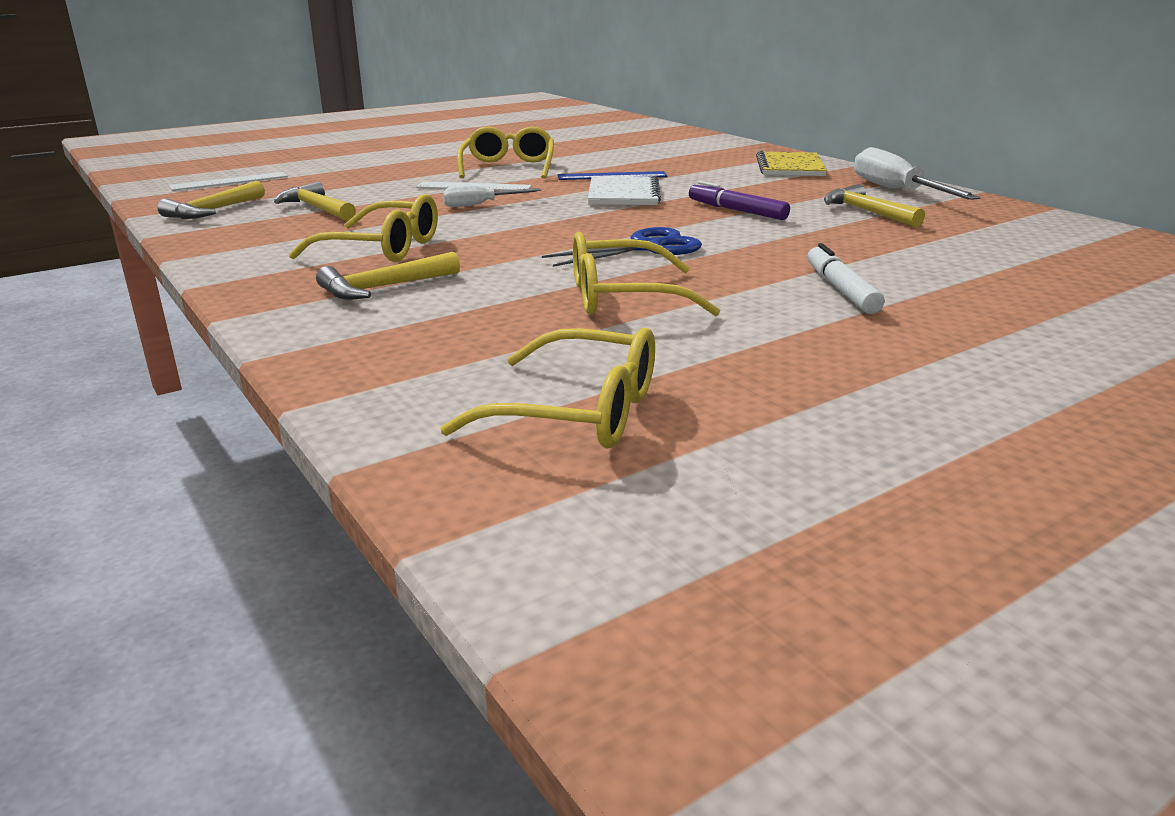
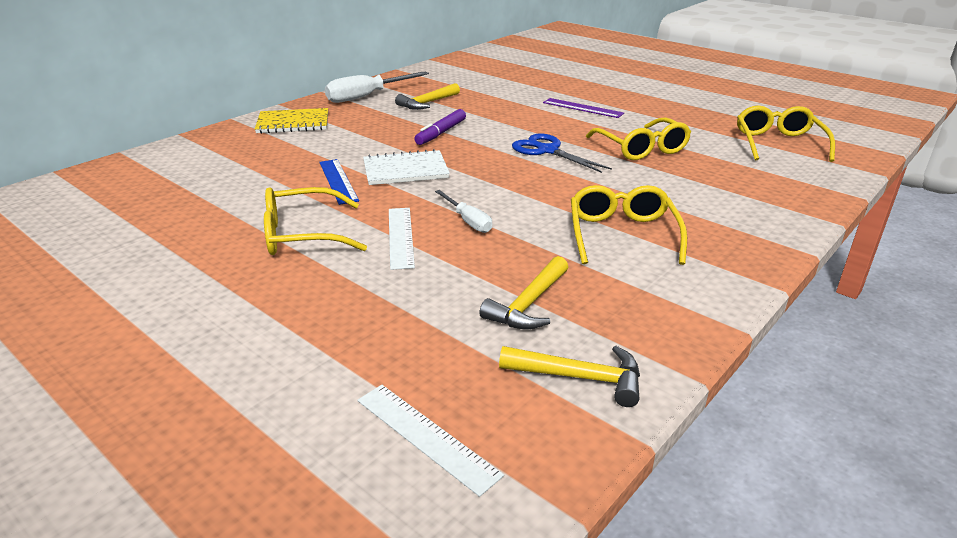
camera: 105 degrees left, 5 degrees up
yellow hammer [316,252,460,300] -> none
white marker [807,243,884,314] -> purple ruler [543,98,624,118]

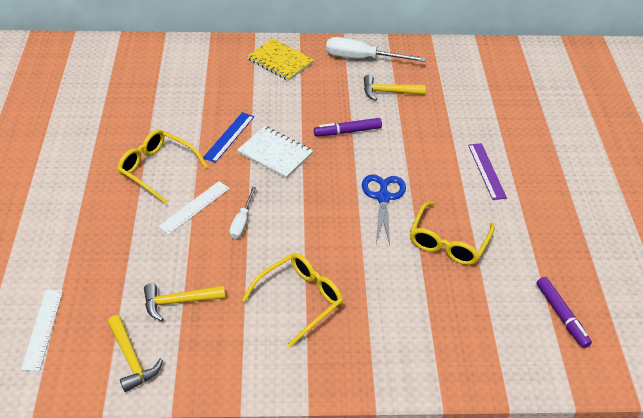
camera: 45 degrees right, 15 degrees up
yellow glasses [737,105,835,162] -> purple marker [537,277,592,348]

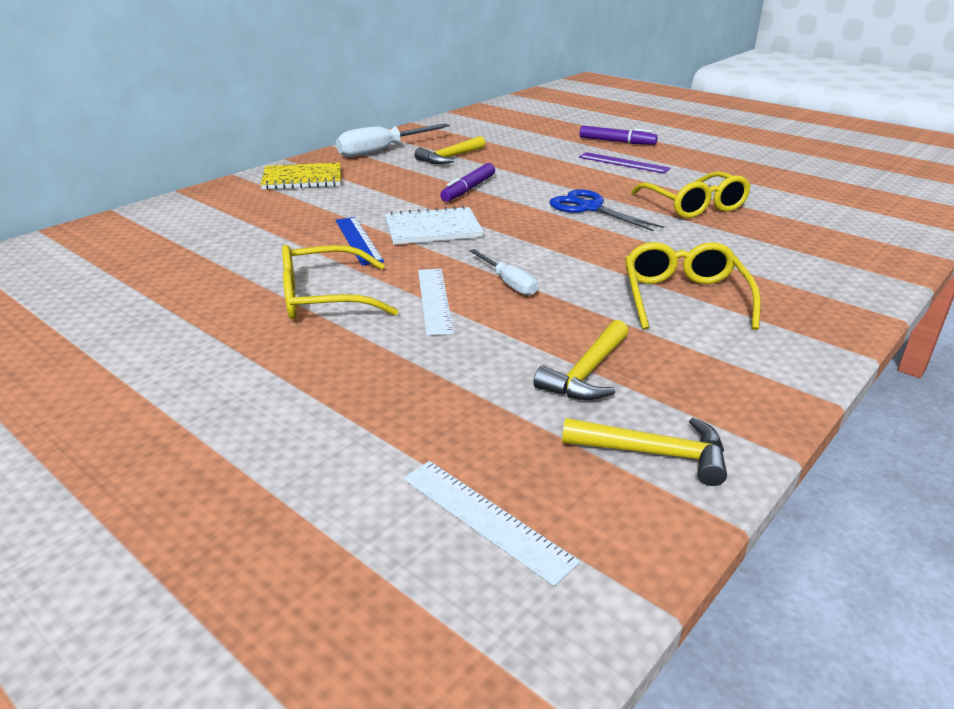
camera: 45 degrees left, 15 degrees down
purple marker [537,277,592,348] -> purple marker moved to [580,126,658,145]

